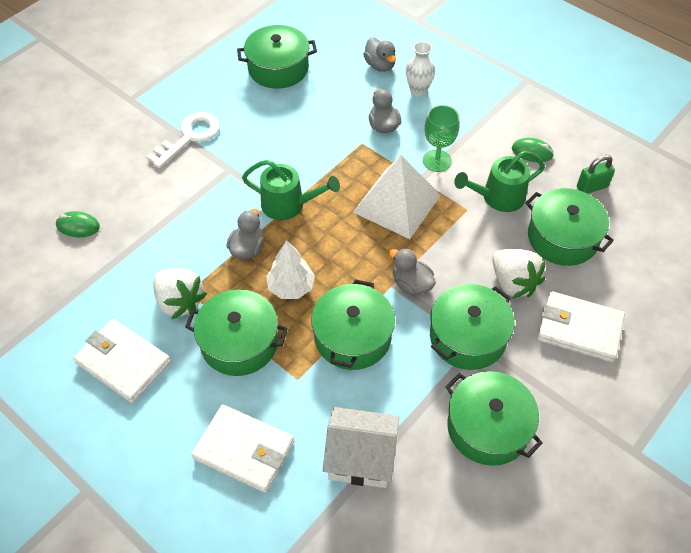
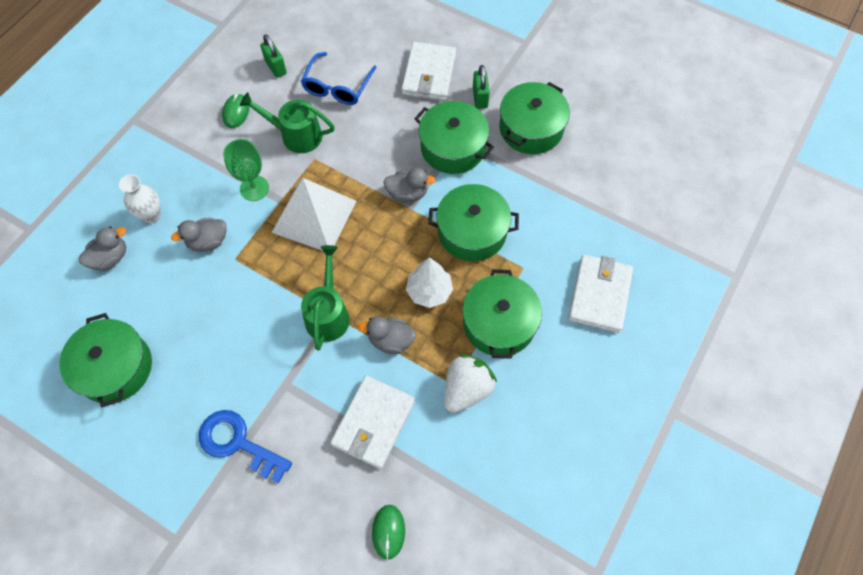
camera: 100 degrees left, 10 degrees up
white wallet [73,319,171,403] -> white wallet moved to [330,376,415,469]
white key [146,112,220,168] -> blue key [199,410,292,483]
white house [323,407,399,488] -> none
grey duck [389,248,436,295] -> grey duck turned 120 degrees counterclockwise [383,168,436,202]
green watering can [454,151,545,212] -> green watering can turned 135 degrees clockwise [240,92,335,153]
white strawberry [492,249,546,299] -> none
green pot [526,188,614,266] -> blue glasses [301,52,377,105]
none -> green padlock [473,65,490,109]

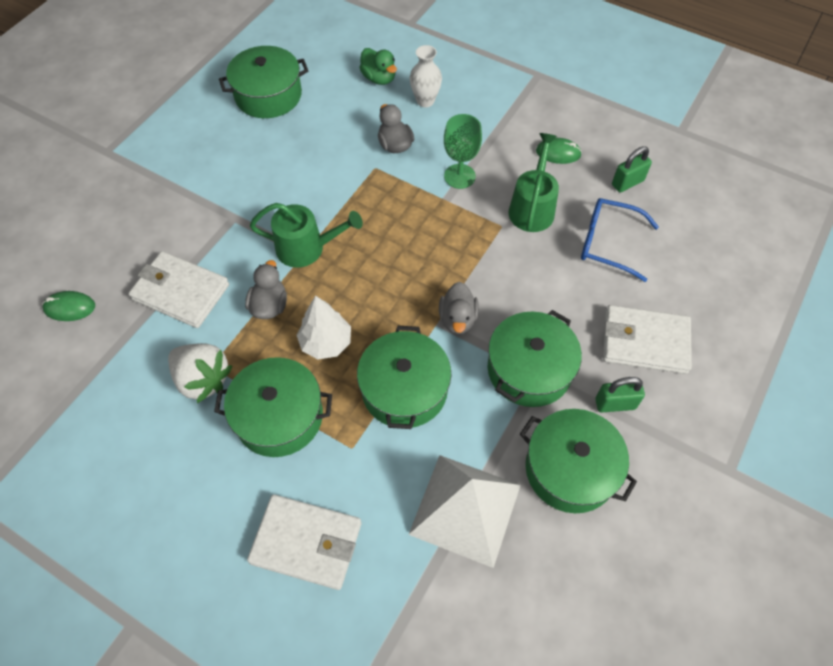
camera: 90 degrees right, 5 degrees down
grey duck [79,227,126,271] -> green duck [359,48,397,85]
blue key [199,410,292,483] -> none
white pyramid [272,178,356,251] -> white pyramid moved to [408,455,521,568]

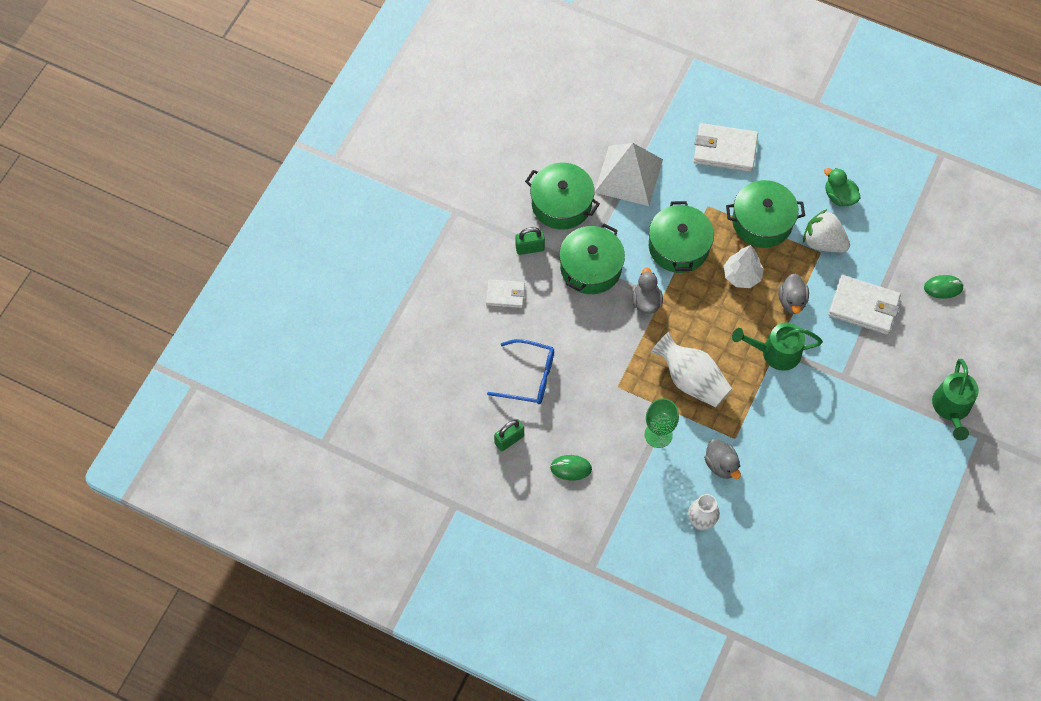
camera: 175 degrees right, 5 degrees up
green pot [219,46,308,118] -> none
green duck [359,48,397,85] -> green duck moved to [824,168,861,207]
green watering can [508,133,559,232] -> green watering can moved to [932,359,979,440]
white wallet [603,305,692,374] -> white wallet [486,279,525,308], size x0.60
none -> white vase [651,332,732,407]

